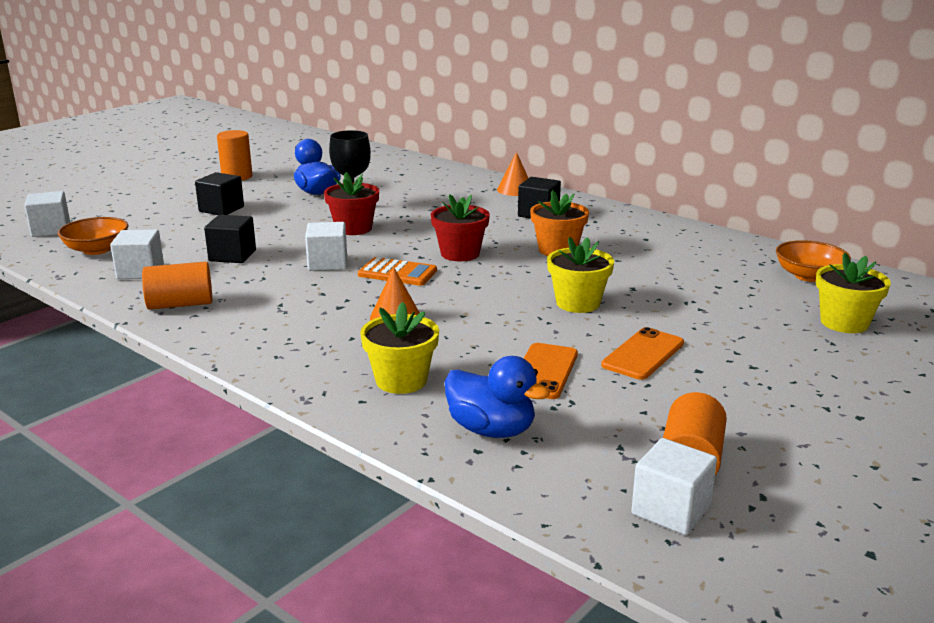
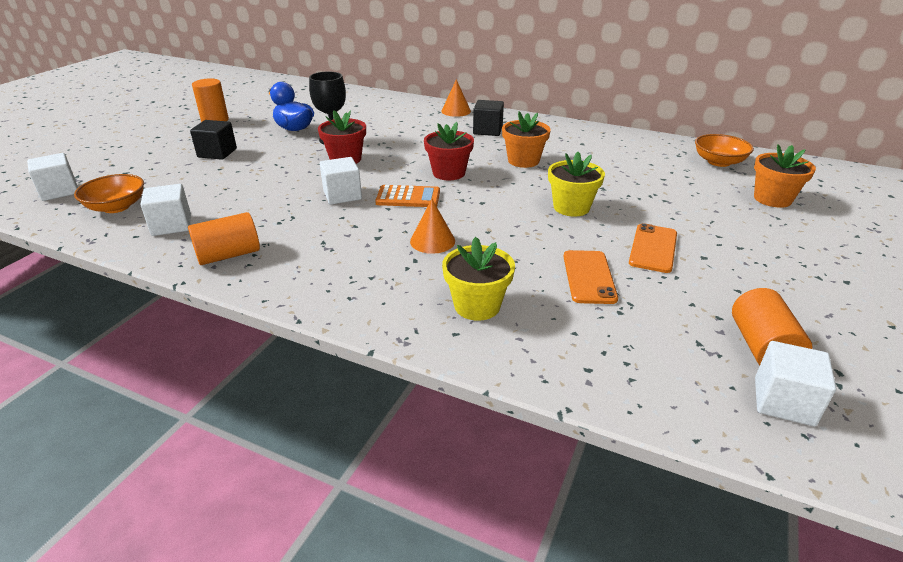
camera: 15 degrees left, 10 degrees up
black cube [204,215,256,263] -> none
blue duck [445,356,550,438] -> none
yellow flower pot [816,253,891,333] -> orange flower pot [754,144,816,208]

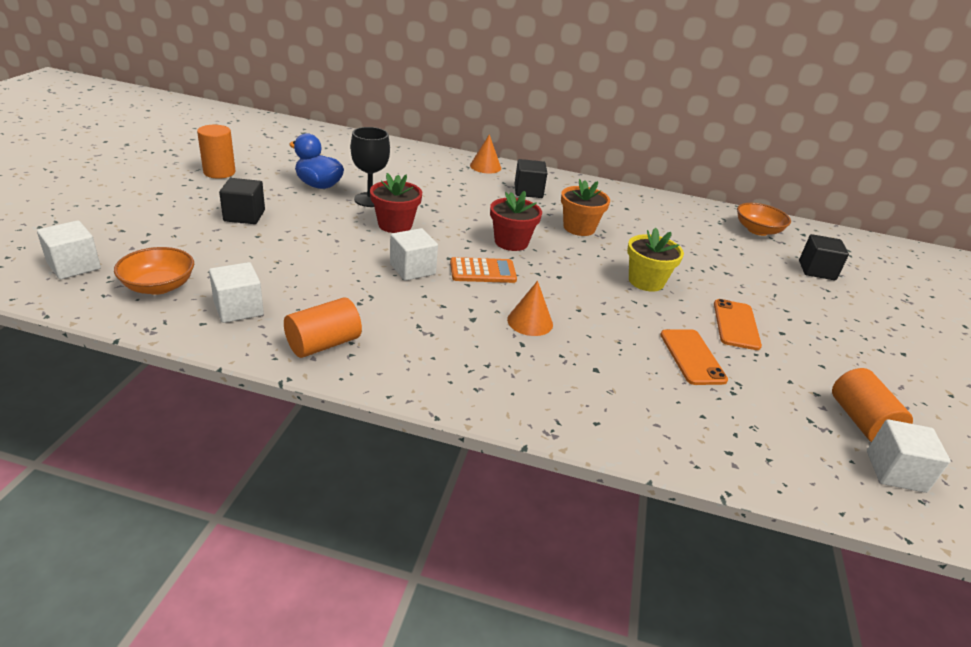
camera: 15 degrees left, 0 degrees up
yellow flower pot [442,237,515,321] -> none
orange flower pot [754,144,816,208] -> black cube [799,234,849,280]

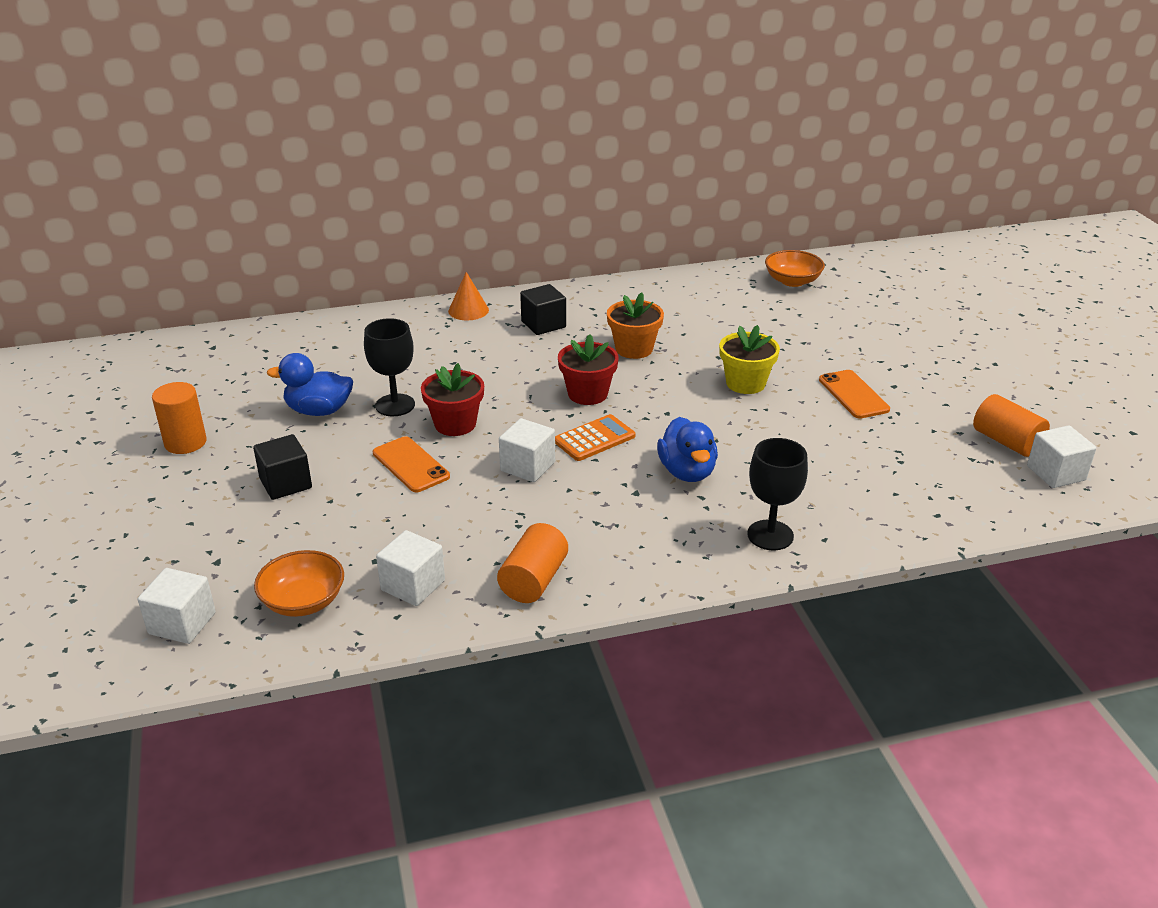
camera: 25 degrees left, 0 degrees up
orange cone [507,281,553,336] -> blue duck [657,417,718,482]
orange phone [660,329,728,385] -> orange phone moved to [373,436,450,492]
black cube [799,234,849,280] -> none
none -> black goblet [747,438,808,550]

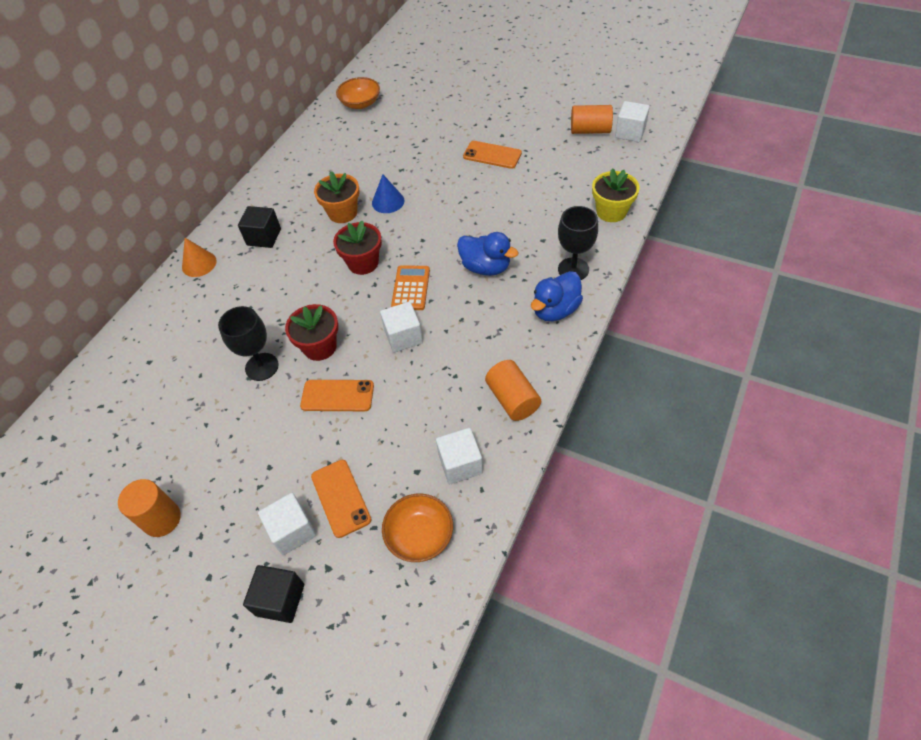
camera: 45 degrees left, 20 degrees up
white cube [138,568,216,644] -> white cube moved to [258,493,317,555]
black cube [253,434,312,500] -> black cube moved to [243,565,304,623]
blue duck [267,353,353,416] -> blue duck moved to [531,271,583,321]
yellow flower pot [719,325,780,394] -> yellow flower pot moved to [592,168,640,222]
none -> orange phone [311,460,372,538]
none -> blue cone [372,174,404,213]

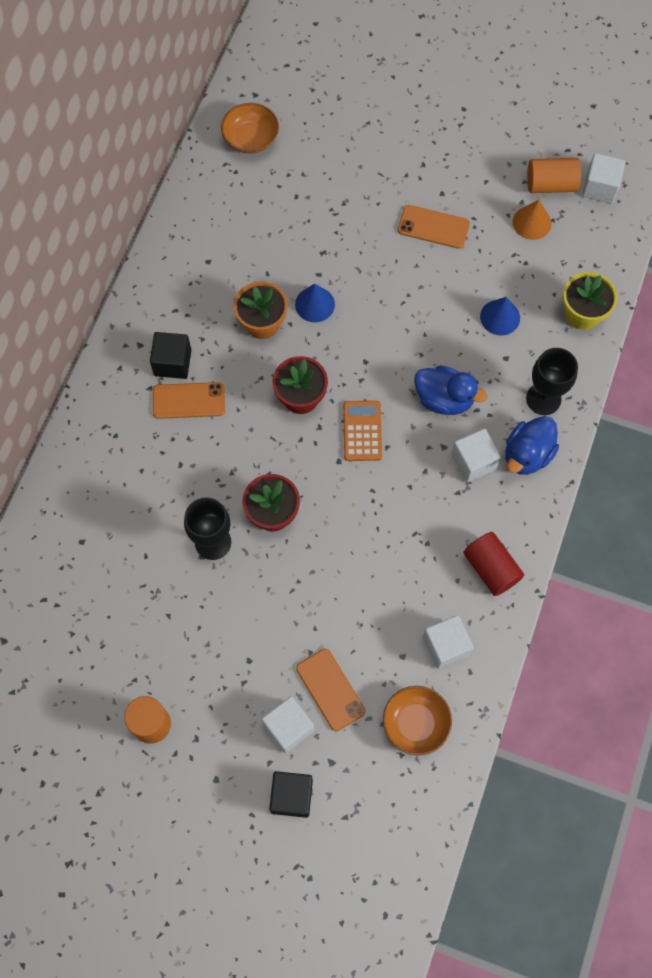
camera: 10 degrees left, 15 degrees up
orange cone [182,238,217,277] -> orange cone moved to [513,200,551,240]
orange phone [300,380,374,411] -> orange phone moved to [153,382,225,419]
white cube [380,302,423,353] -> white cube moved to [451,429,501,482]
orange cylinder [485,360,541,421] -> red cylinder [463,532,524,596]
none -> blue cone [480,297,520,336]

